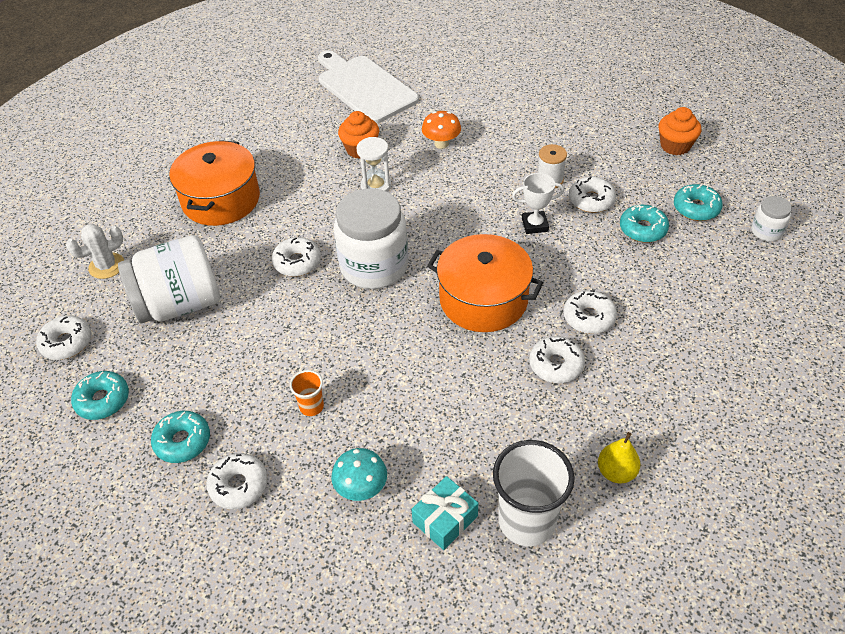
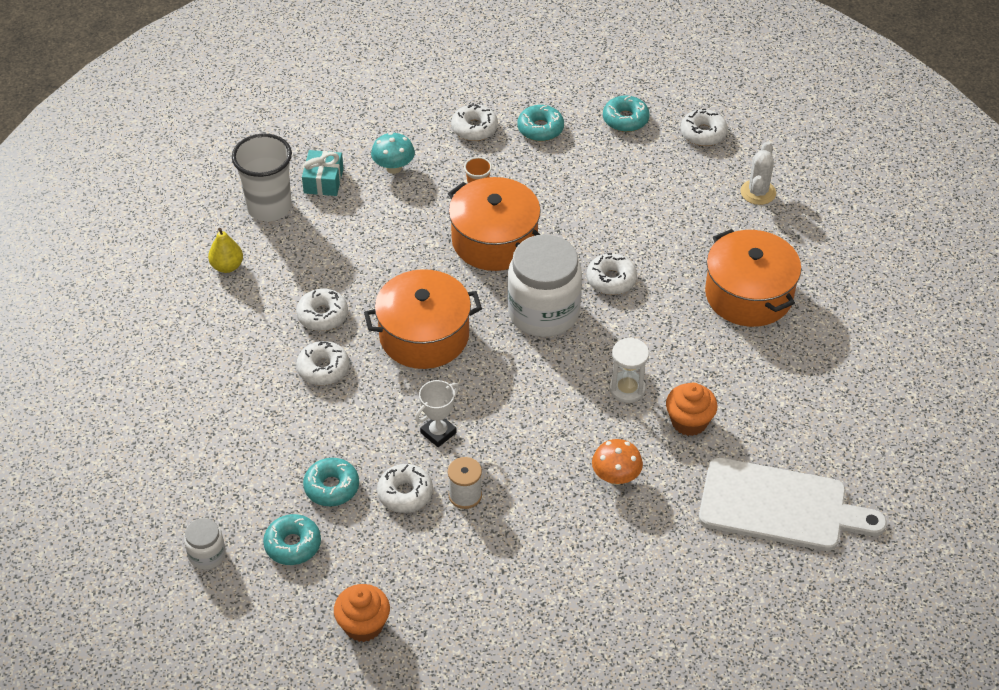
camera: 140 degrees right, 0 degrees up
white jar [118,235,220,324] -> none
none -> orange pot [448,177,541,271]

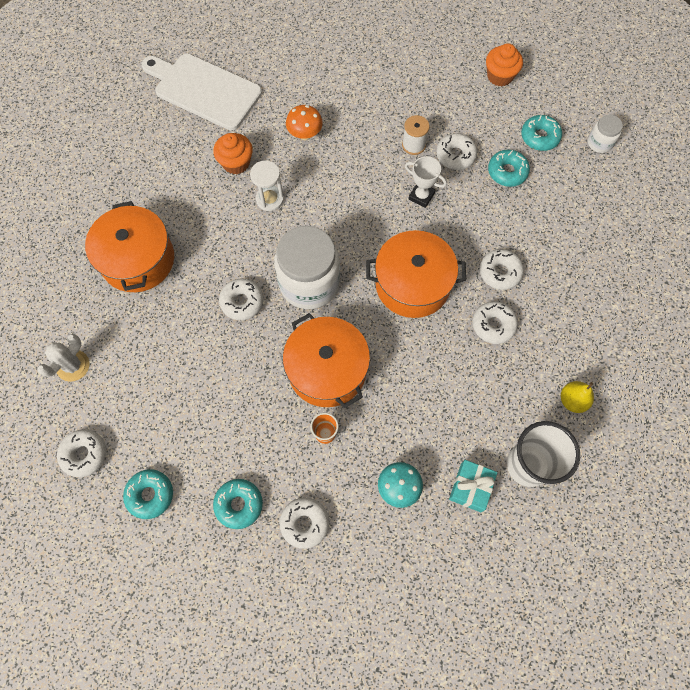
camera: 165 degrees left, 20 degrees up
white trophy [415,380,459,447] -> white trophy turned 60 degrees clockwise [405,156,447,208]

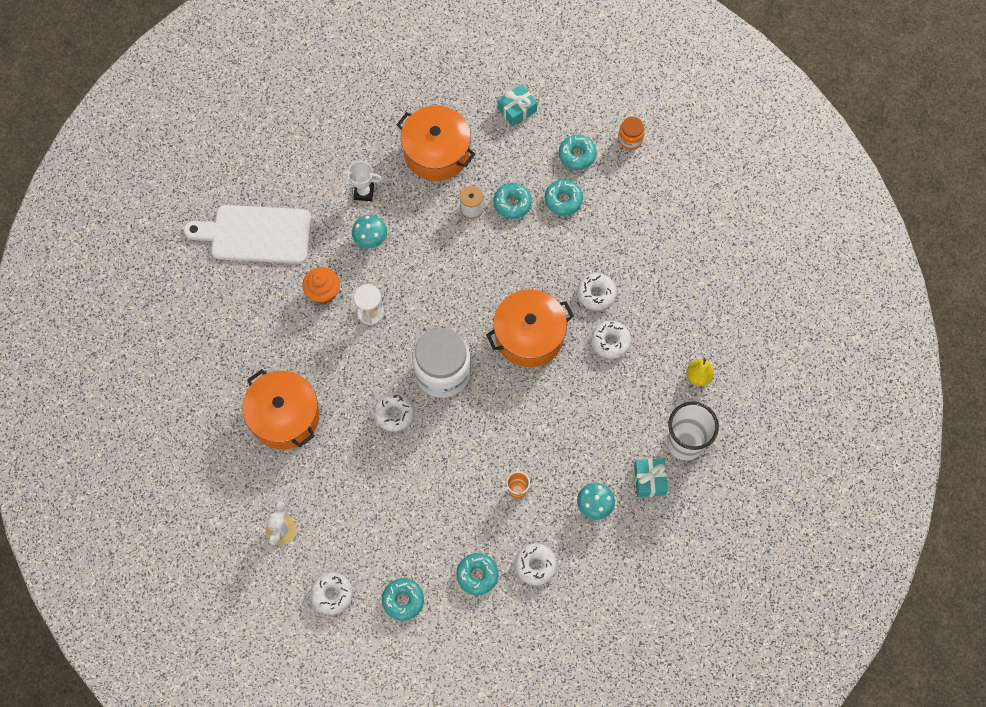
camera: 25 degrees left, 0 degrees up
orange pot [283,313,370,408] -> orange pot moved to [397,105,475,181]
orange mushroom [286,105,323,140] -> turquoise mushroom [352,215,387,248]
white trophy [405,156,447,208] -> white trophy moved to [340,161,382,201]
white donut [436,133,477,170] -> turquoise donut [493,183,532,219]
orange cupcake [486,43,523,86] -> turquoise gift [497,84,537,127]
white jar [588,115,623,153] -> orange jar [618,117,645,150]

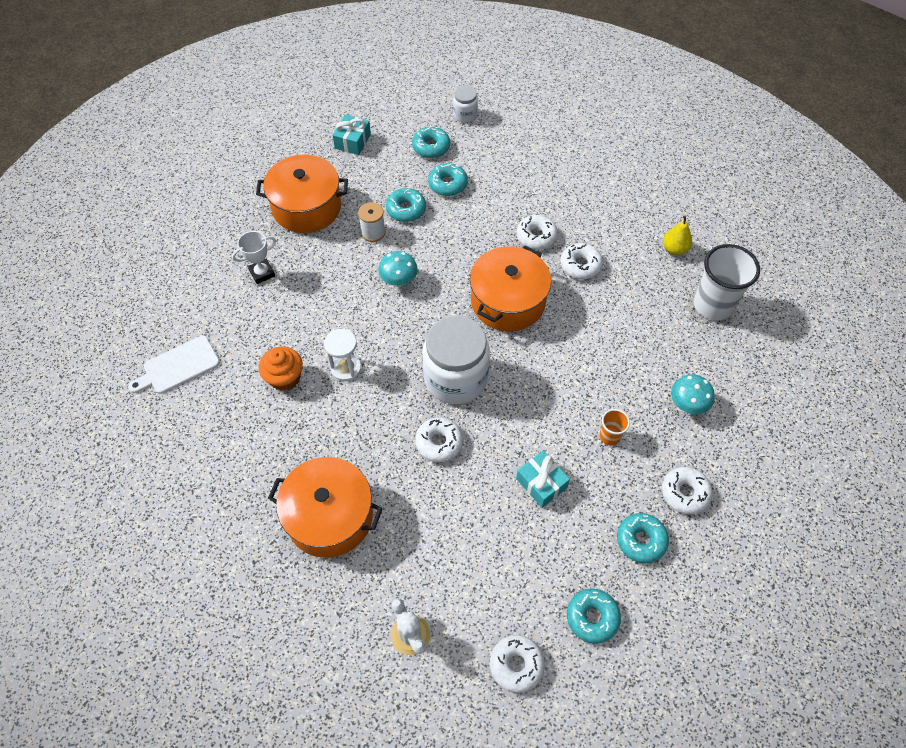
camera: 35 degrees left, 10 degrees down
white cutting board [184,205,312,264] -> white cutting board [128,335,220,394], size x0.61
turquoise mushroom [352,215,387,248] -> turquoise mushroom moved to [378,251,418,287]
orange jar [618,117,645,150] -> white jar [453,86,478,122]
turquoise gift [634,458,668,497] -> turquoise gift moved to [516,451,570,508]

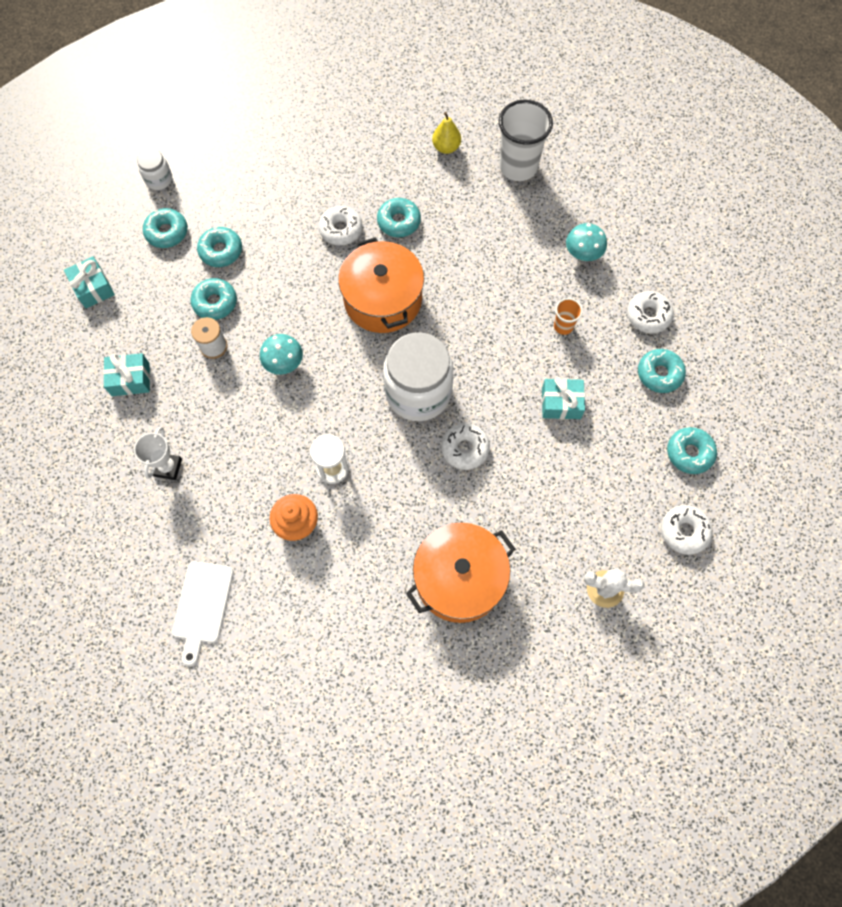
camera: 50 degrees left, 10 degrees up
orange pot [256,154,348,233] -> turquoise gift [103,353,150,396]
white donut [560,243,603,279] -> turquoise donut [377,198,421,237]

